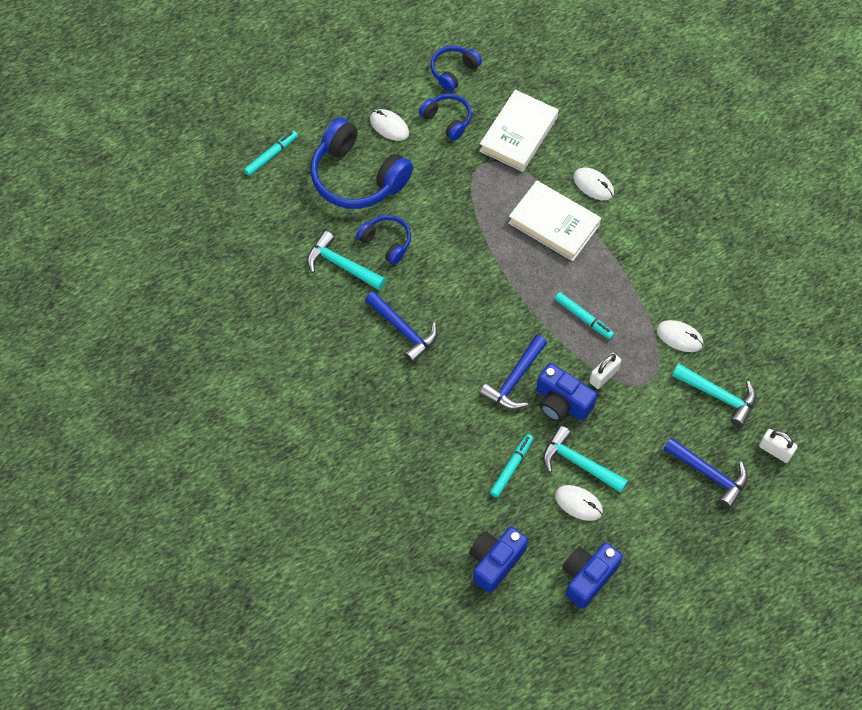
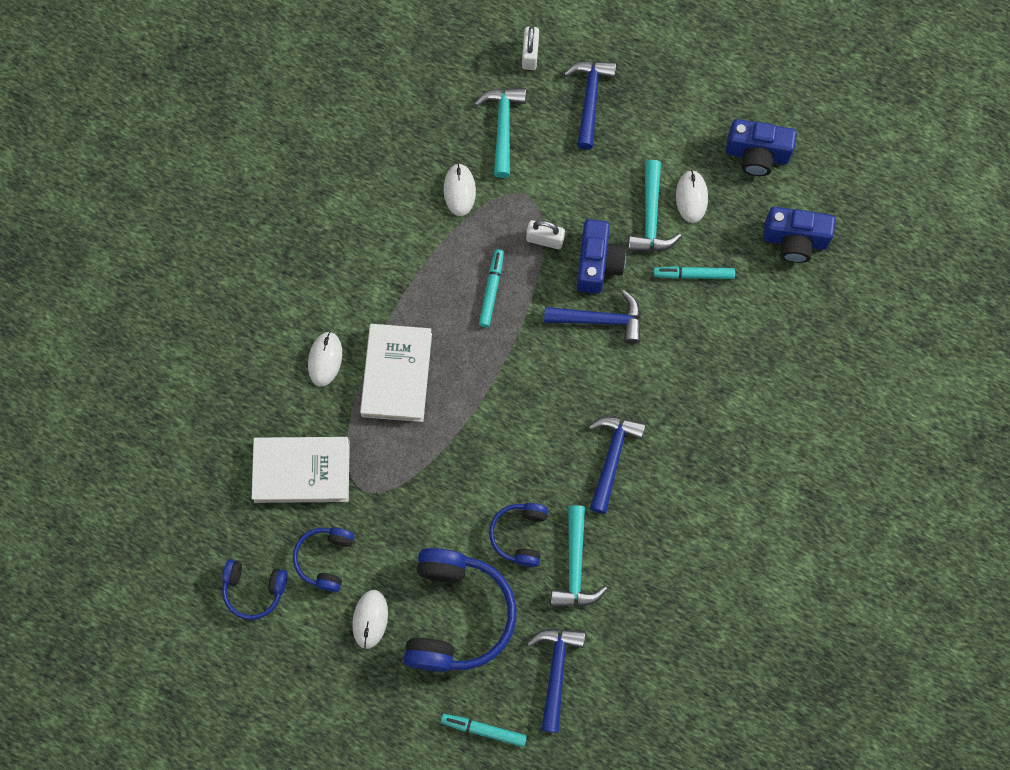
camera: 120 degrees left, 10 degrees up
none -> blue hammer [527,628,585,733]

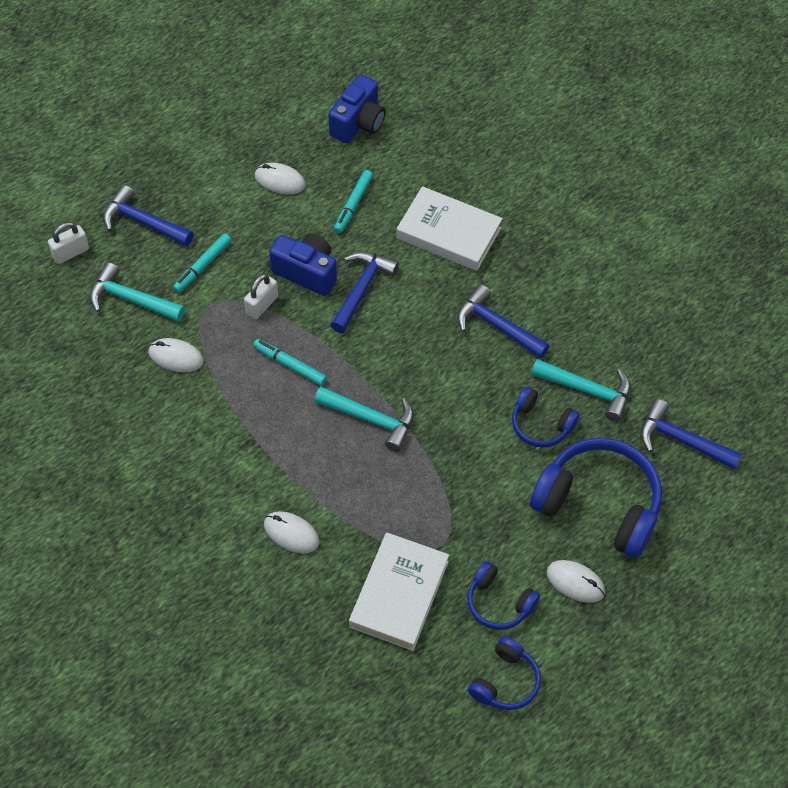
camera: 70 degrees left, 15 degrees down
white book [360,324,432,422] -> white book moved to [396,186,503,271]
turquoise marker [441,714,527,747] -> turquoise marker moved to [173,234,231,293]
white padlock [522,26,539,70] -> white padlock turned 60 degrees counterclockwise [48,222,89,264]
turquoise hammer [628,160,681,252] -> turquoise hammer moved to [314,386,414,452]
blue camera [726,119,797,176] -> none

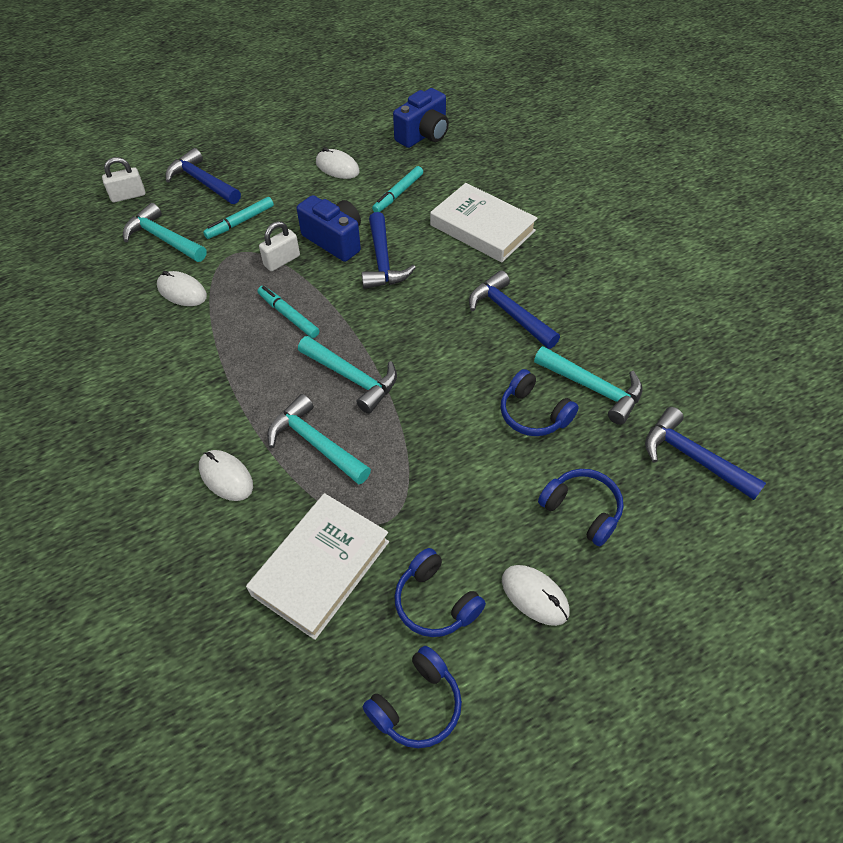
camera: 15 degrees right, 5 degrees down
blue hammer [330,251,399,333] -> blue hammer turned 135 degrees clockwise [362,212,416,289]
blue headphones [530,438,662,558] -> blue headphones [538,469,624,546], size x0.53
none -> turquoise hammer [267,394,371,485]

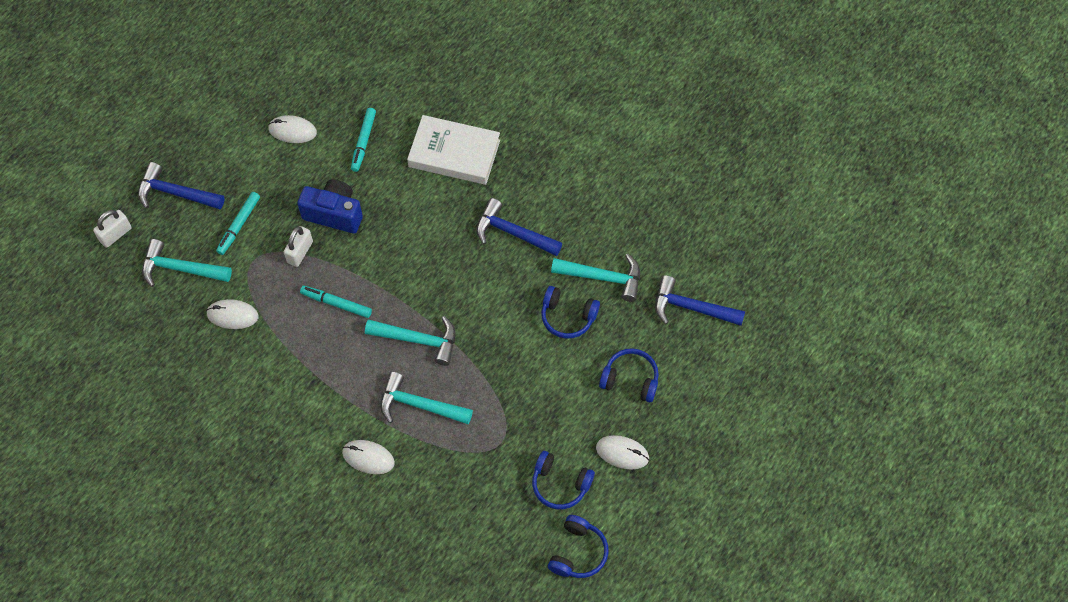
camera: 25 degrees left, 10 degrees up
white book [246,493,389,640] -> none
blue hammer [362,212,416,289] -> none
blue camera [393,88,449,148] -> none

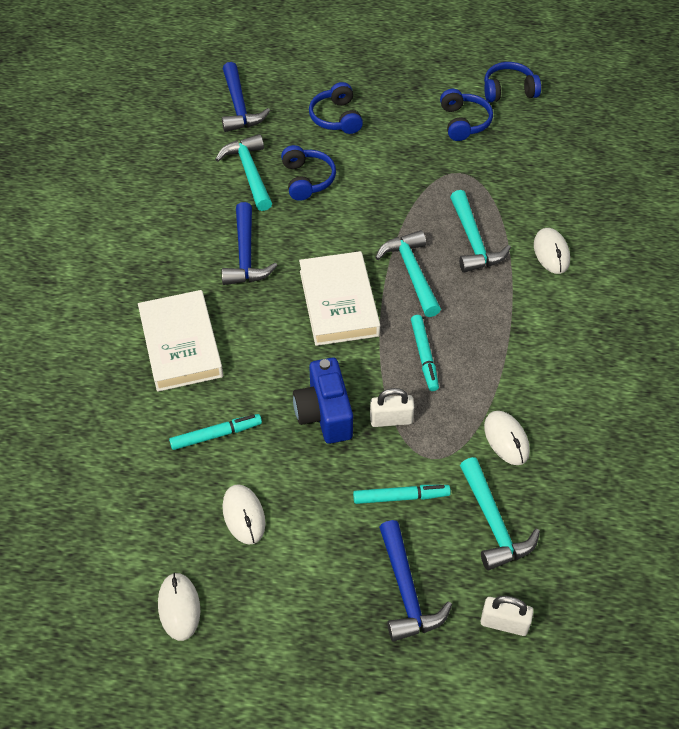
camera: 120 degrees left, 10 degrees down
white mouse [596,435,649,470] -> white mouse moved to [158,573,200,641]
none -> white book [299,251,380,346]

